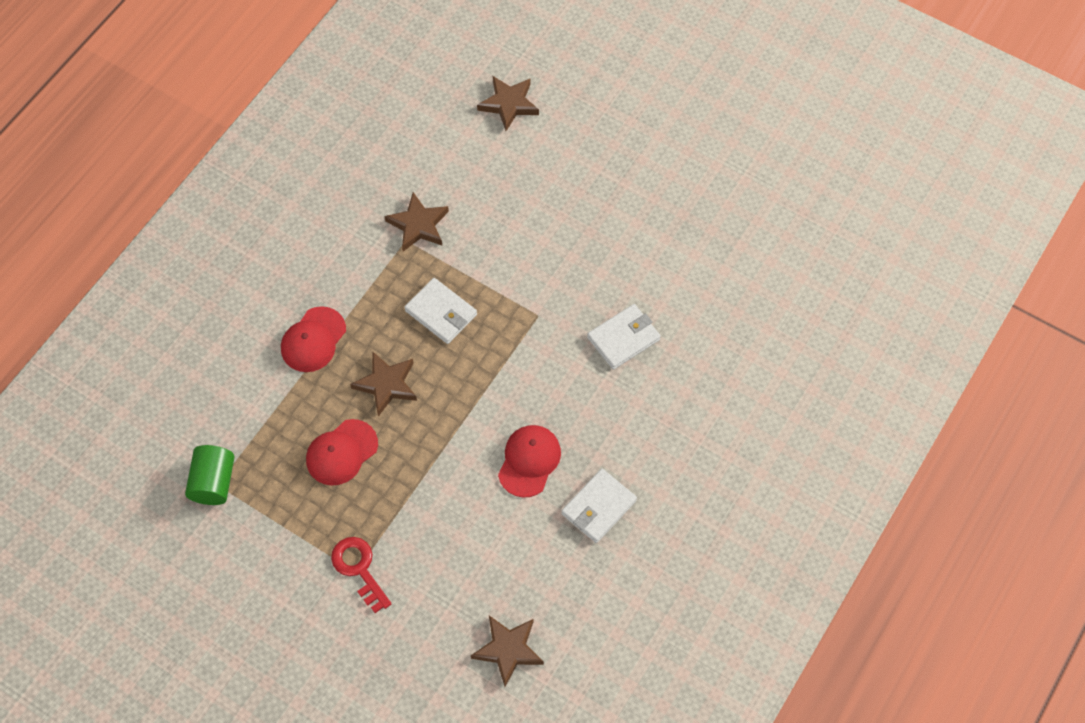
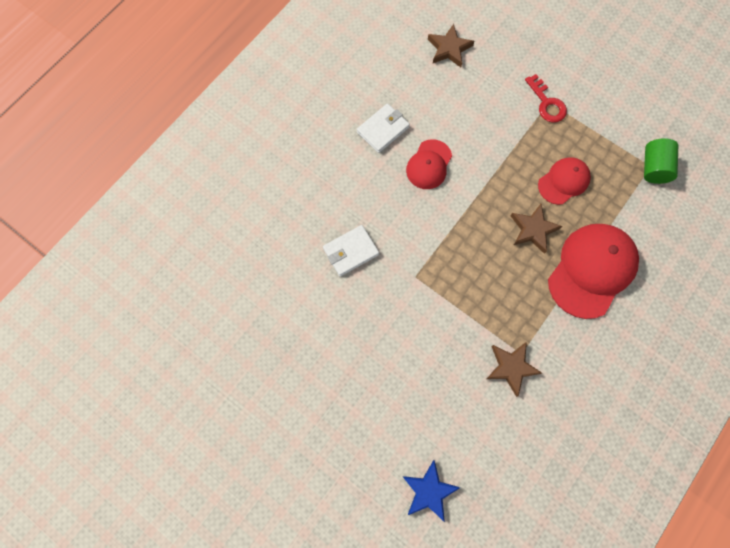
camera: 175 degrees left, 10 degrees up
red cap [281,306,346,372] -> red cap [548,224,639,319], size x1.76
white wallet [404,278,477,344] -> none
brown star [477,76,539,131] -> blue star [402,460,460,522]

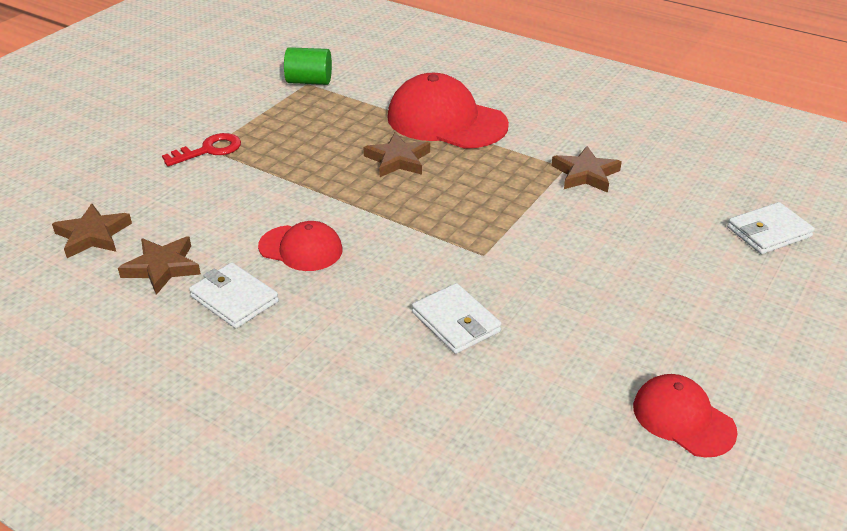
camera: 95 degrees left, 35 degrees down
blue star [402,460,460,522] -> white wallet [727,202,815,254]
red cap [538,157,591,205] -> red cap moved to [633,374,738,458]
none -> brown star [118,237,201,295]

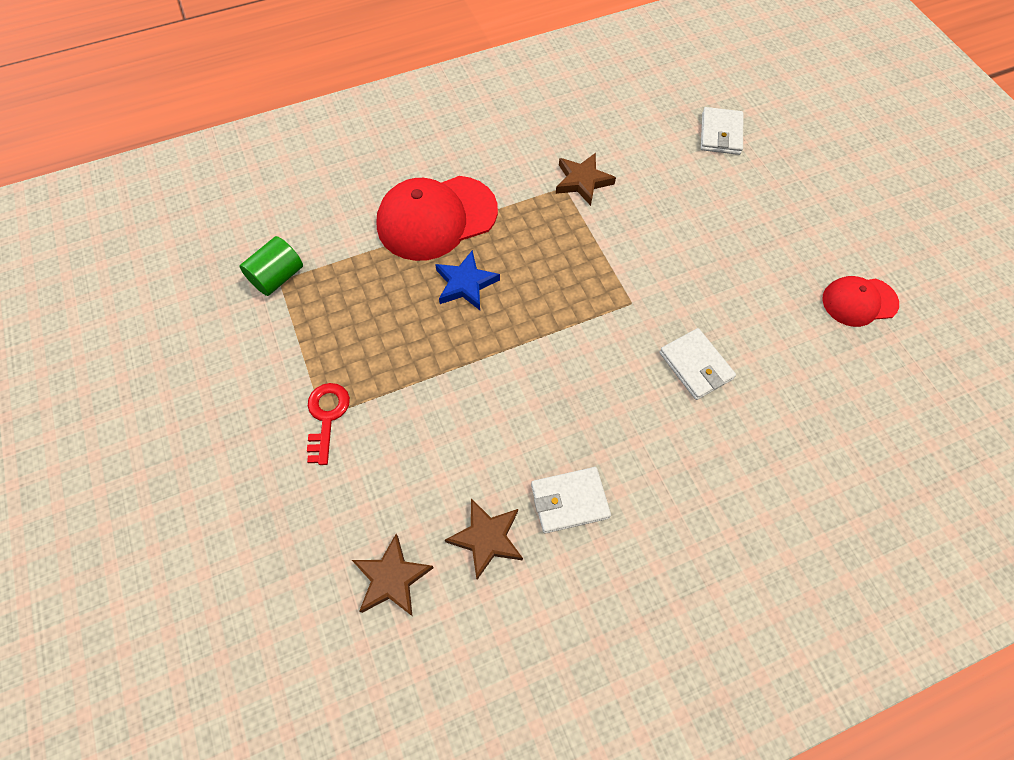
camera: 55 degrees left, 25 degrees up
red cap [258,221,343,271] -> none
brown star [363,133,430,177] -> blue star [435,250,500,310]
white wallet [412,283,502,354] -> white wallet turned 60 degrees clockwise [659,328,736,400]

